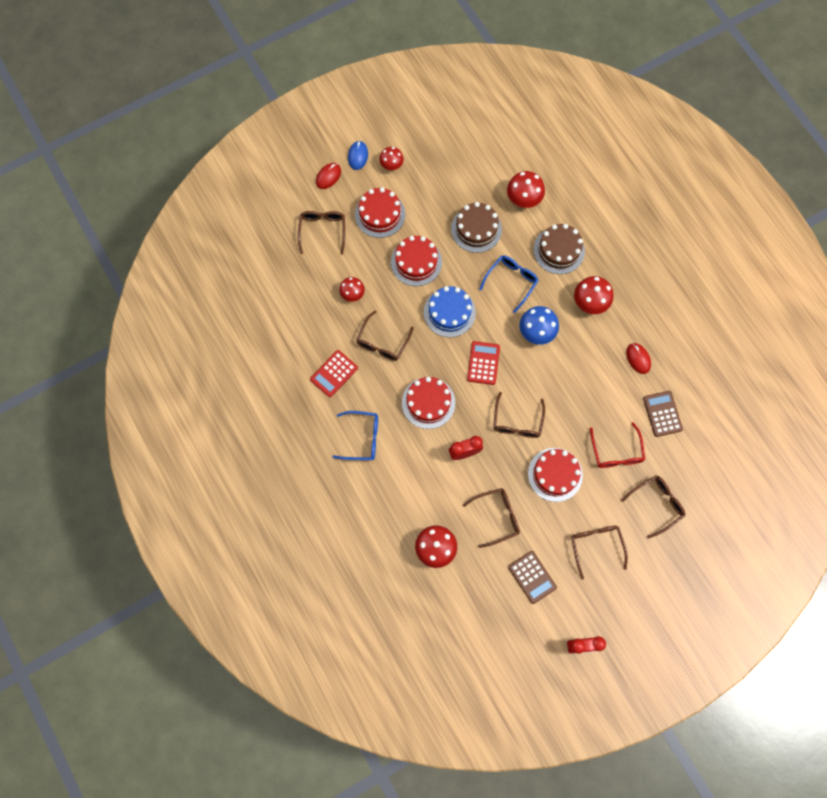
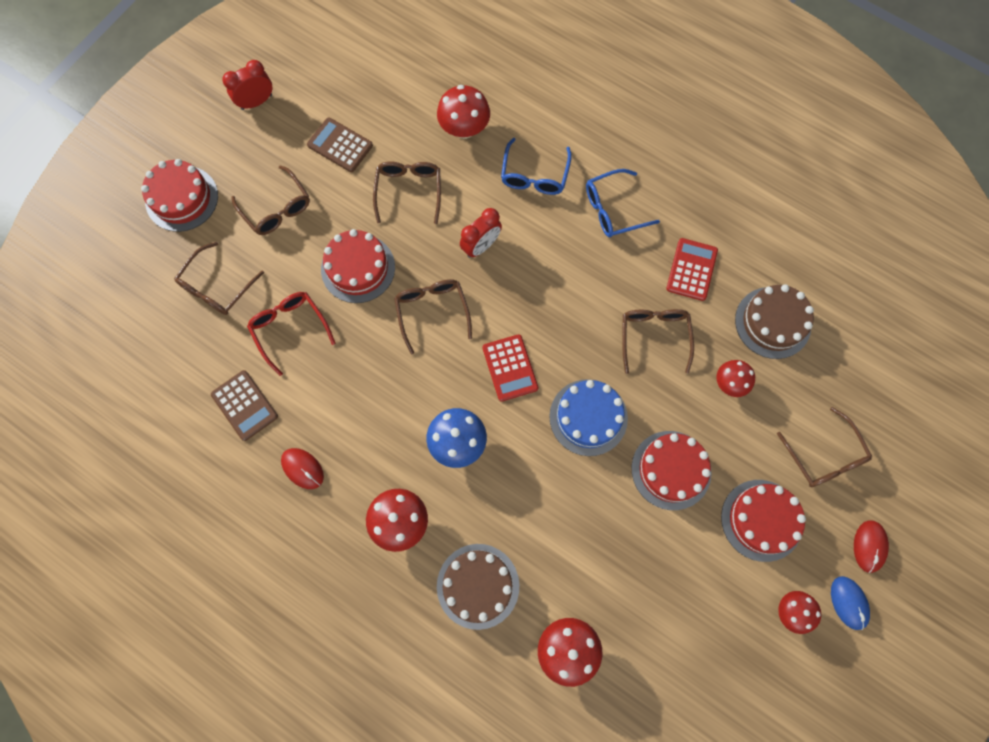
camera: 155 degrees right, 0 degrees up
red cake [402,377,455,429] -> red cake moved to [141,159,218,232]
brown cake [451,202,502,253] -> brown cake moved to [735,284,814,359]
brown glasses [463,488,520,548] -> brown glasses turned 135 degrees clockwise [373,161,441,224]
blue glasses [479,255,539,313] -> blue glasses moved to [501,137,572,195]

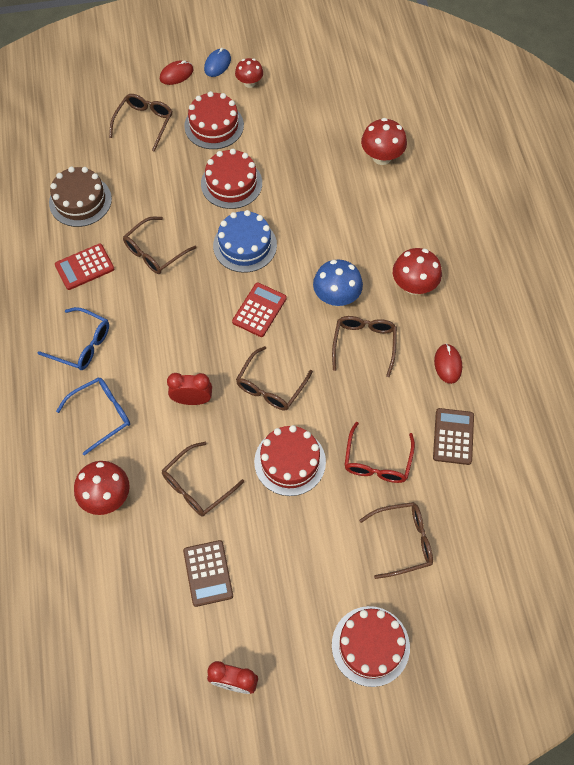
camera: 135 degrees left, 10 degrees down
brown glasses [231,165,310,235] -> brown glasses moved to [332,316,397,377]
brown cake [437,544,519,630] -> none
red mushroom [716,360,755,397] -> none

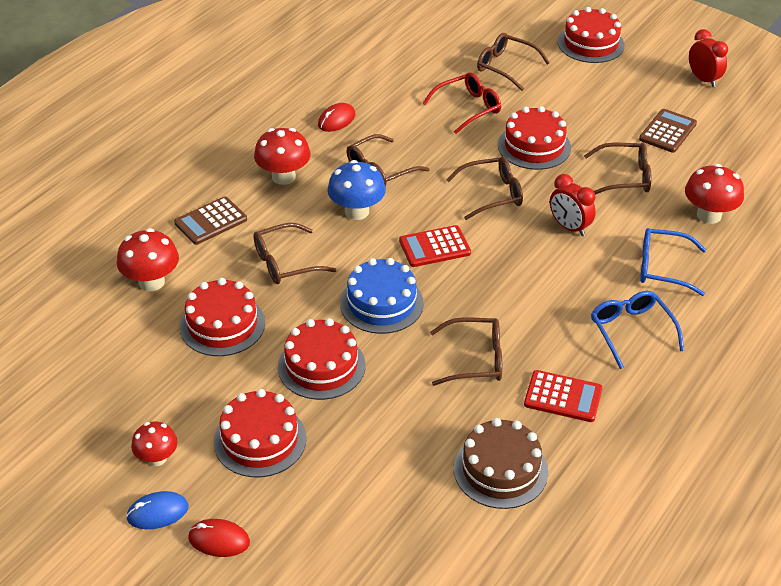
camera: 135 degrees left, 20 degrees down
brown glasses [109,94,173,152] -> brown glasses moved to [253,223,337,284]
brown calculator [433,408,474,465] -> brown calculator moved to [174,196,247,245]
none -> red cake [180,278,265,356]

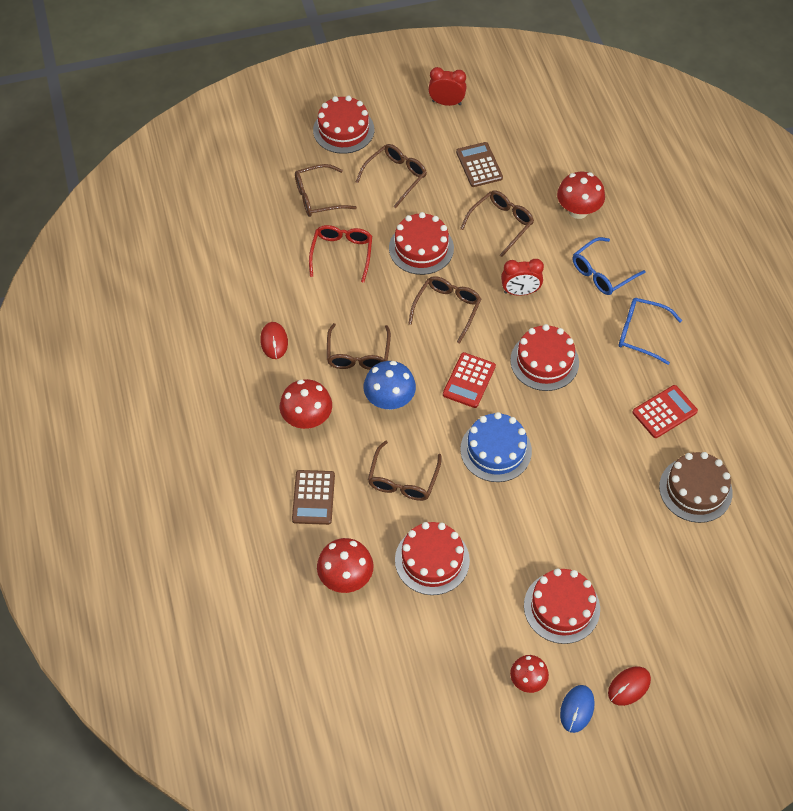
camera: 50 degrees left, 15 degrees up
red cake [278,318,365,400] -> red cake moved to [510,324,579,391]
brown glasses [430,317,502,386] -> brown glasses moved to [356,144,427,208]

